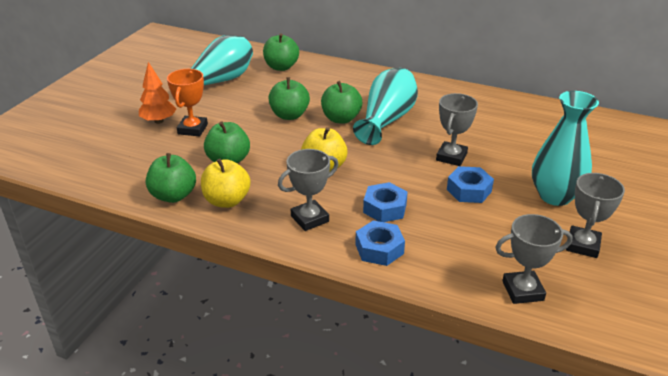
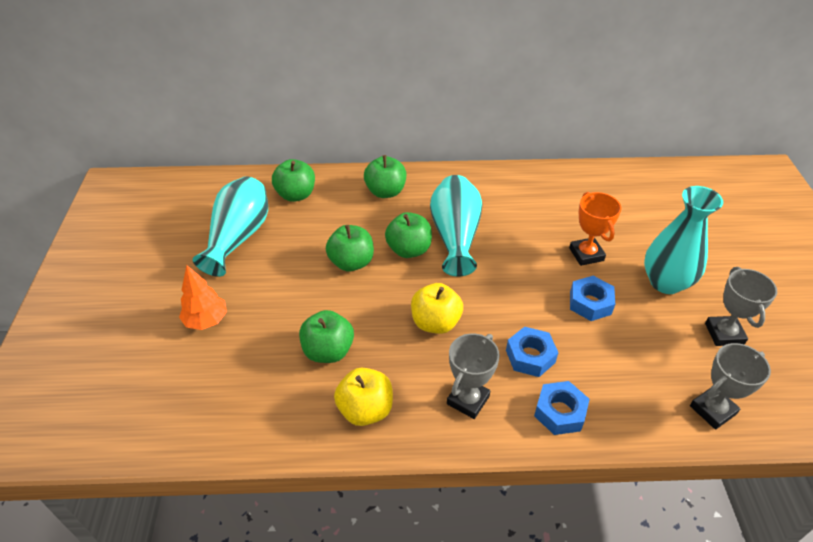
camera: 25 degrees left, 10 degrees up
green apple [146,153,196,203] -> green apple moved to [364,155,407,198]
orange trophy [167,69,208,136] -> orange trophy moved to [569,192,622,266]
grey trophy [436,93,478,166] -> none

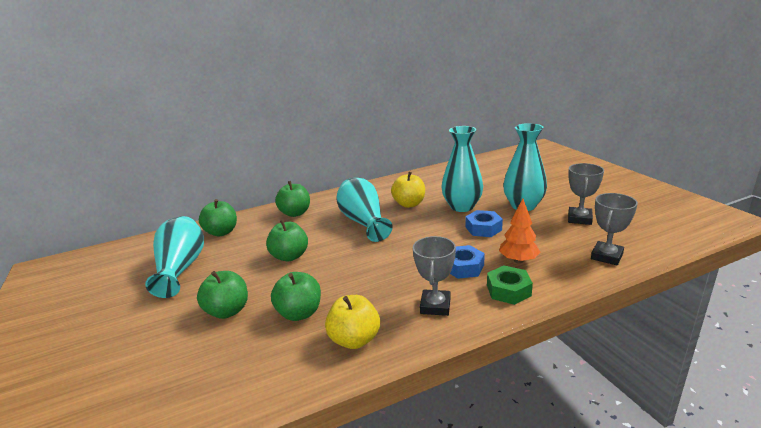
camera: 20 degrees left, 20 degrees down
orange tree [179,265,227,330] -> orange tree moved to [499,199,540,263]
green apple [385,212,432,258] -> green apple moved to [197,271,248,319]
yellow apple [411,283,463,334] -> yellow apple moved to [391,172,425,208]
blue nut [534,381,590,435] -> green nut [487,266,533,305]
orange trophy [569,192,622,266] -> turquoise vase [442,126,483,212]
grey trophy [705,267,777,346] -> grey trophy turned 45 degrees clockwise [568,163,604,225]

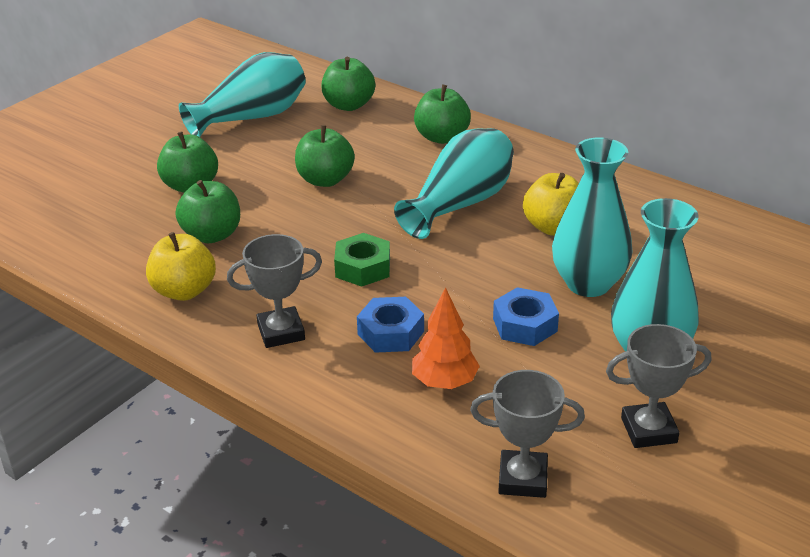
camera: 60 degrees right, 10 degrees up
green nut [487,266,533,305] -> green nut moved to [334,233,390,287]

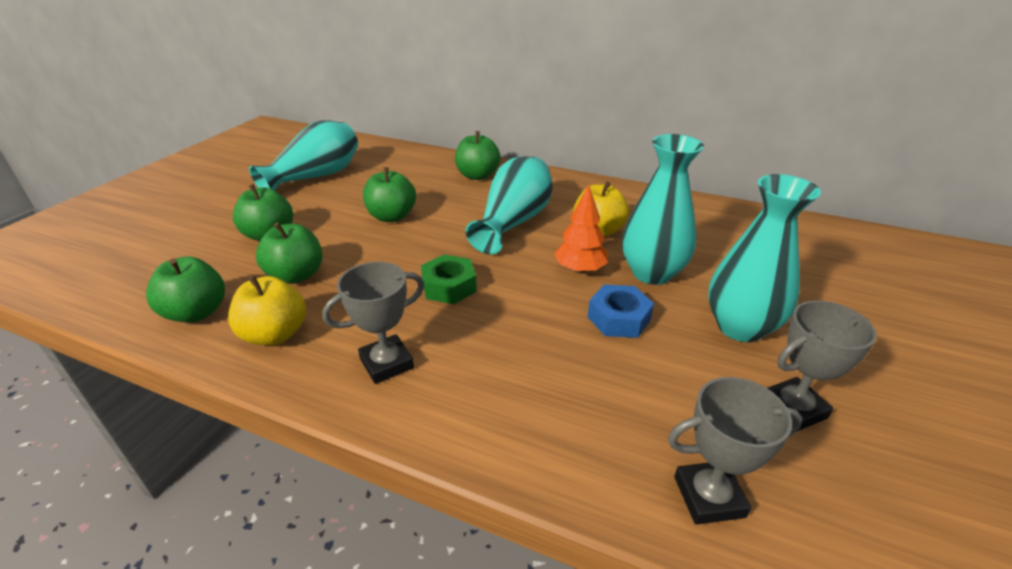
camera: 15 degrees left, 0 degrees up
green apple [321,57,375,111] -> green apple moved to [146,257,225,323]
blue nut [357,297,424,353] -> none
orange tree [412,287,480,389] -> orange tree moved to [554,185,608,274]

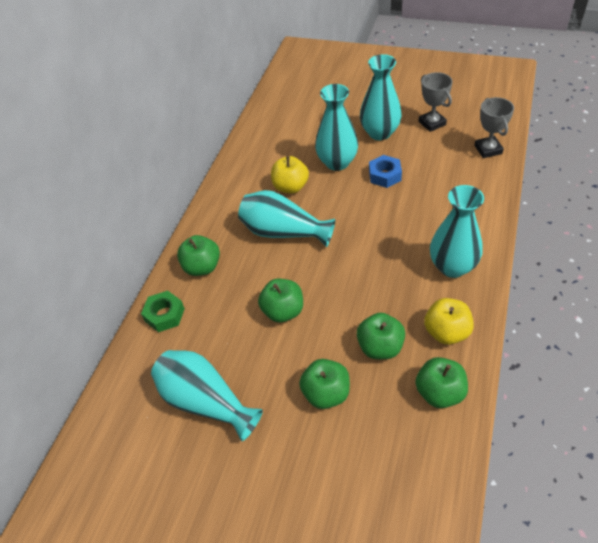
camera: 90 degrees left, 15 degrees up
grey trophy [322,262,424,384] -> turquoise vase [430,185,484,278]
green nut [421,255,477,304] -> green nut moved to [141,291,185,332]
orange tree [554,185,608,274] -> none

